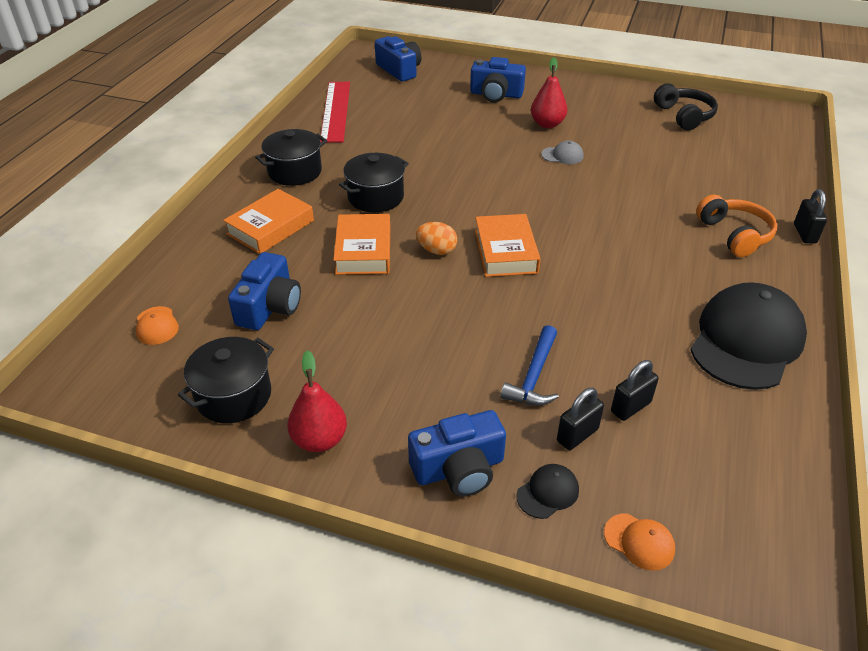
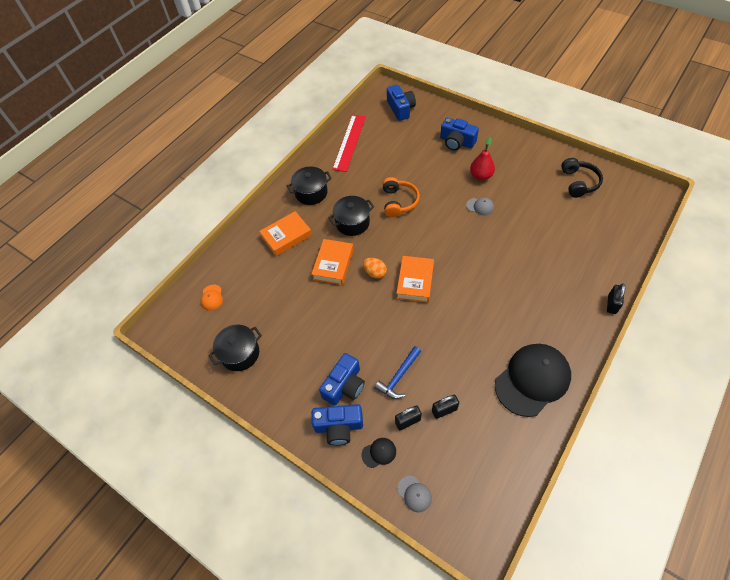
camera: 20 degrees right, 15 degrees up
blue camera [228,252,301,330] -> blue camera moved to [319,353,365,405]
red pear [287,350,347,452] -> none
orange cap [604,513,675,571] -> grey cap [398,476,432,512]
orange headphones [696,194,777,257] -> orange headphones moved to [383,177,420,217]

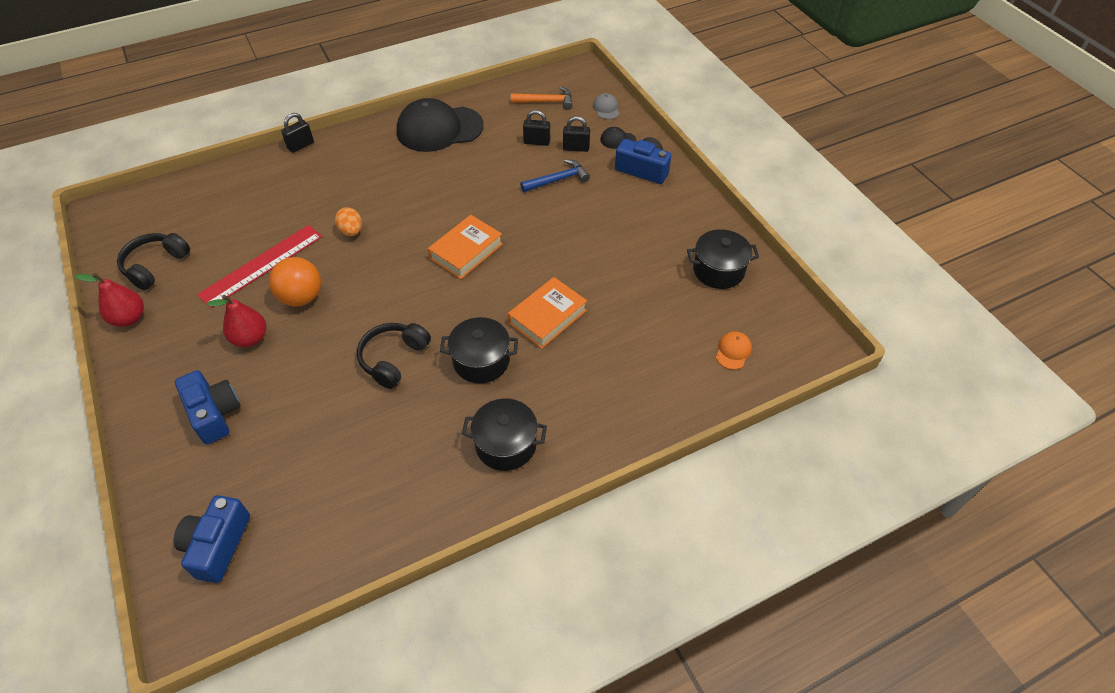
camera: 155 degrees left, 5 degrees down
orange book [259,211,312,256] -> none
blue camera [319,353,365,405] -> none
red ruler [332,115,366,172] -> red ruler moved to [197,225,322,308]
orange egg [363,258,387,279] -> orange egg moved to [335,207,362,236]
orange headphones [383,177,420,217] -> black headphones [357,323,431,389]
grey cap [466,198,494,216] -> orange ball [269,257,321,307]
none -> red pear [75,273,144,327]
none -> orange hammer [511,87,573,110]

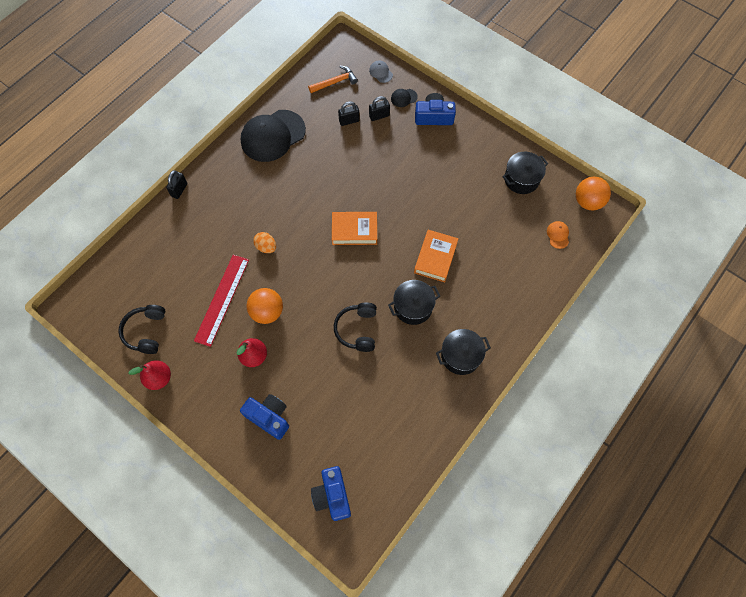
camera: 25 degrees left, 15 degrees up
orange book [428,215,503,279] -> orange book turned 75 degrees clockwise [332,212,377,245]
blue hammer [520,159,590,192] -> none
none -> orange ball [576,177,611,211]

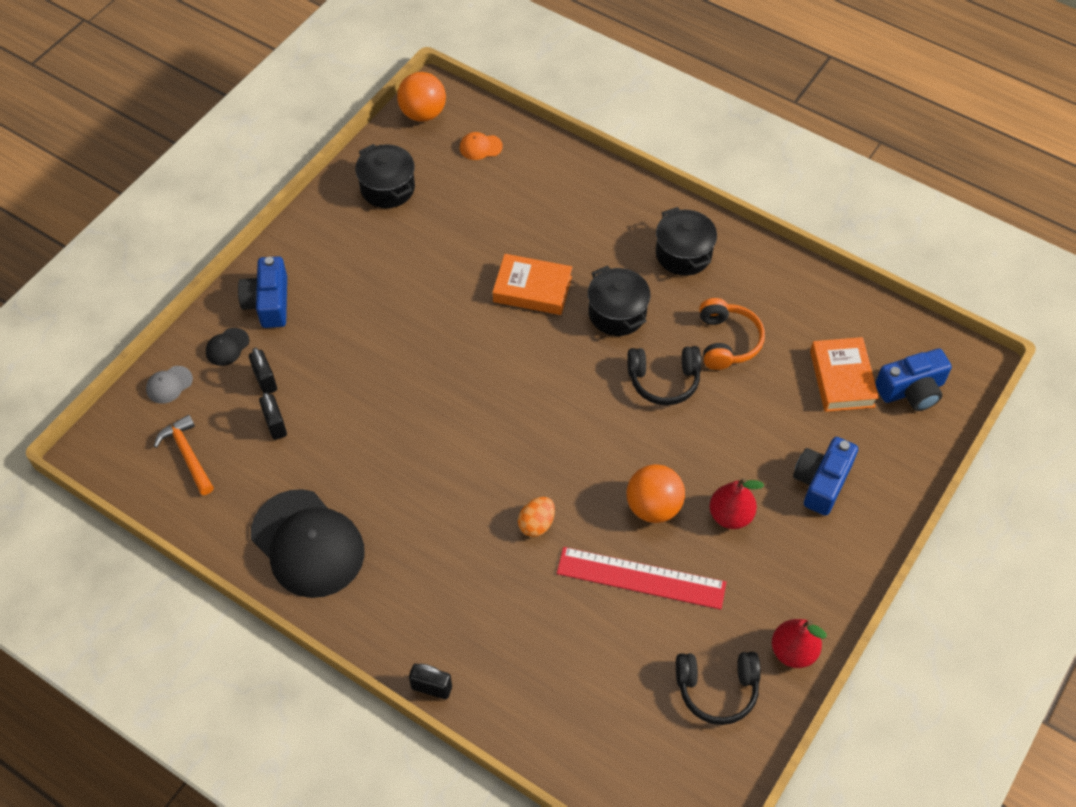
camera: 95 degrees left, 10 degrees down
orange book [332,212,377,245] -> orange book moved to [810,337,879,412]
black cap [391,89,418,107] -> black cap turned 60 degrees clockwise [206,328,249,366]
none -> orange headphones [699,298,765,370]

